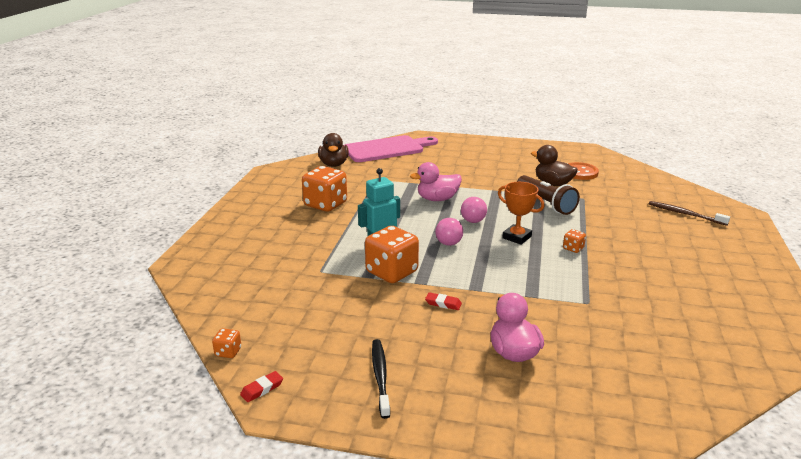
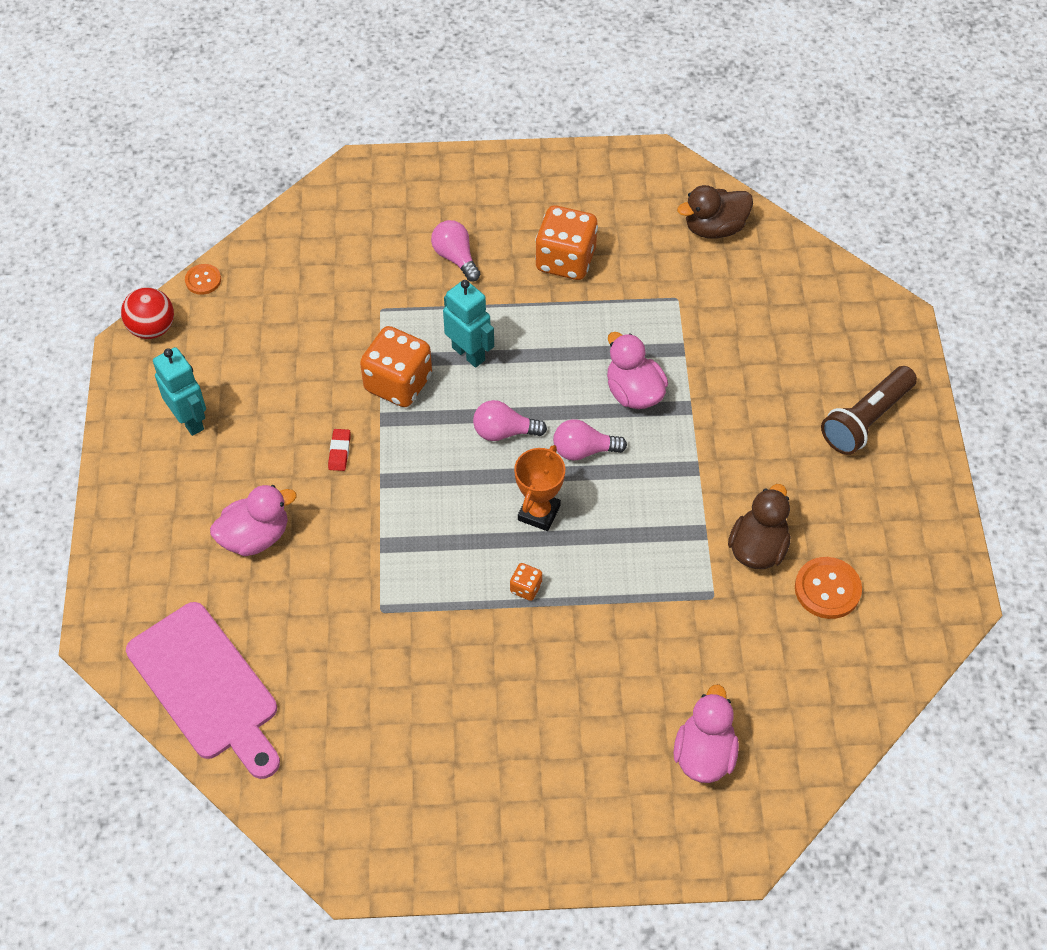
camera: 75 degrees right, 30 degrees up
orange dice [212,328,241,358] -> orange button [185,264,221,295]
red eraser [240,371,283,402] -> red ball [121,287,174,339]
pink cutting board [344,135,438,162] -> pink cutting board moved to [126,602,280,779]
black toothbrush [372,339,390,419] -> turquoise robot [153,347,206,436]
brown flashlight [517,175,580,215] -> brown flashlight moved to [821,366,917,455]
brown toothbrush [649,201,730,226] -> pink duck [673,684,739,783]
none -> pink light bulb [431,220,480,282]

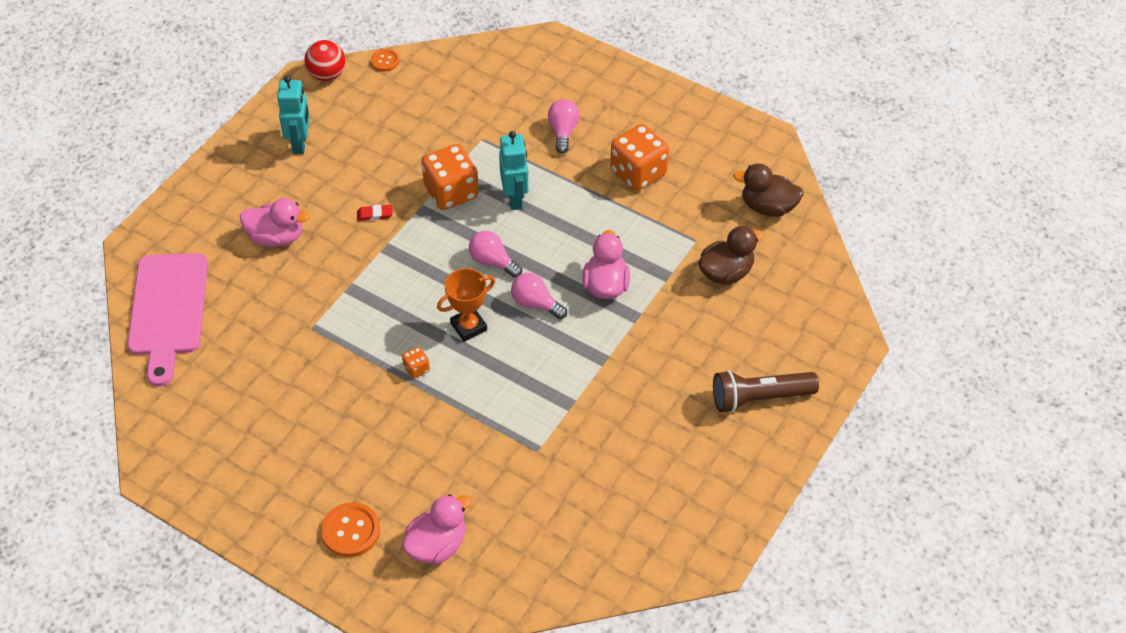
camera: 35 degrees right, 5 degrees down
red eraser [328,429,351,471] -> red eraser turned 45 degrees clockwise [357,205,393,221]
brown duck [728,484,791,569] -> brown duck moved to [698,226,764,285]
orange button [795,557,862,619] -> orange button moved to [321,502,380,557]

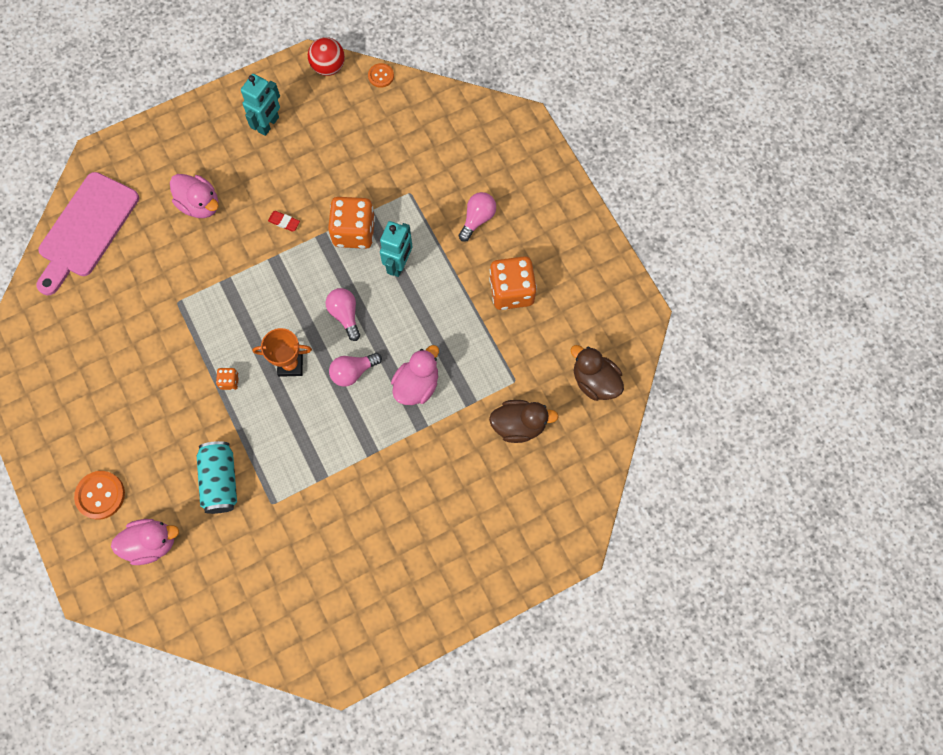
camera: 30 degrees right, 20 degrees up
pink light bulb [511,273,567,319] -> pink light bulb turned 90 degrees counterclockwise [329,353,382,387]
brown flashlight [713,370,819,413] -> none
none -> turquoise can [197,441,237,514]

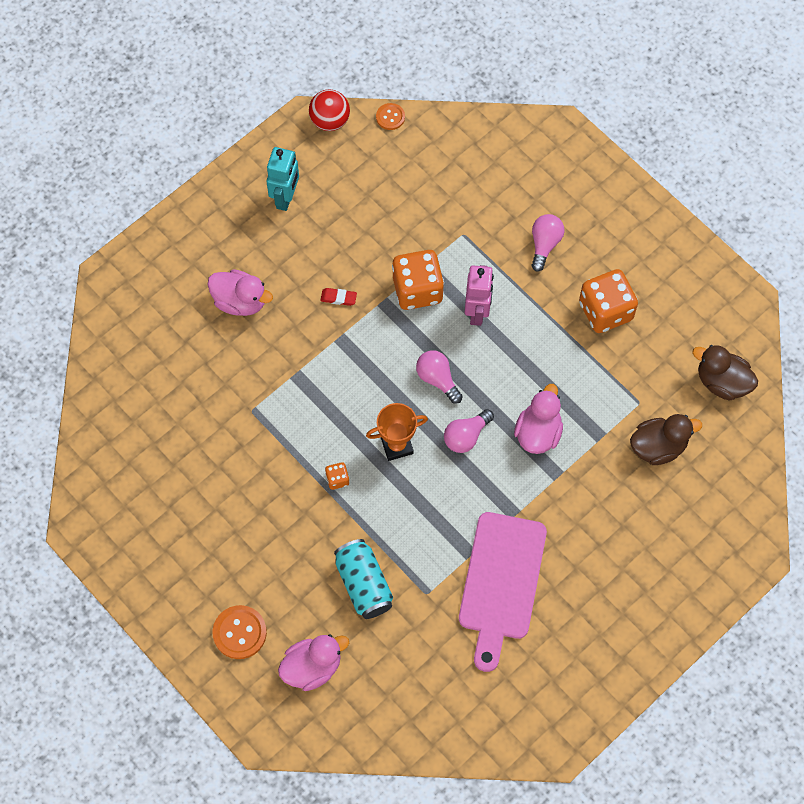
camera: 15 degrees left, 5 degrees down
pink cutting board [36,172,139,295] -> pink cutting board moved to [459,512,547,672]
turquoise robot [380,221,413,277] -> pink robot [465,265,494,326]

